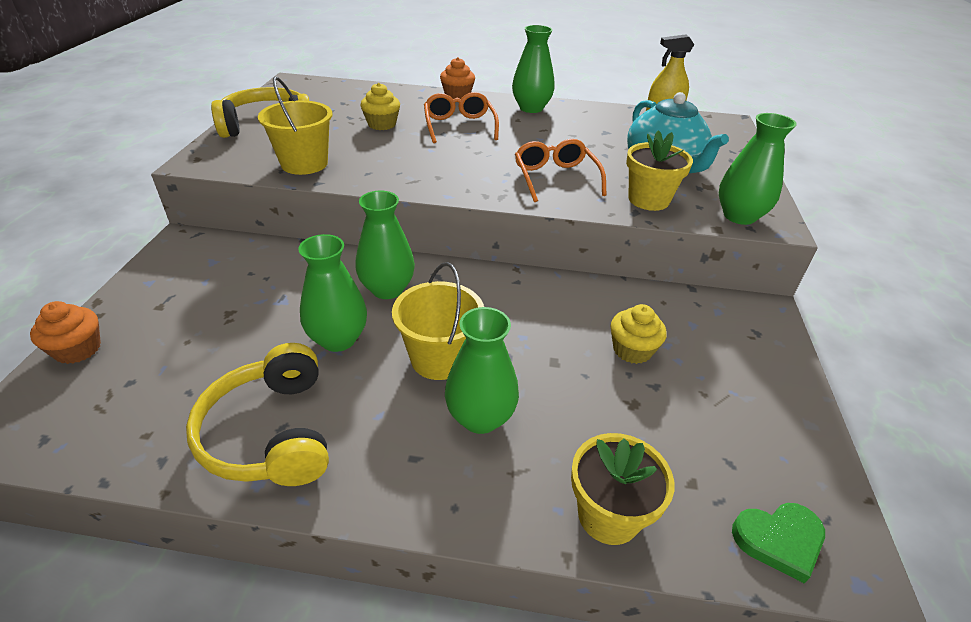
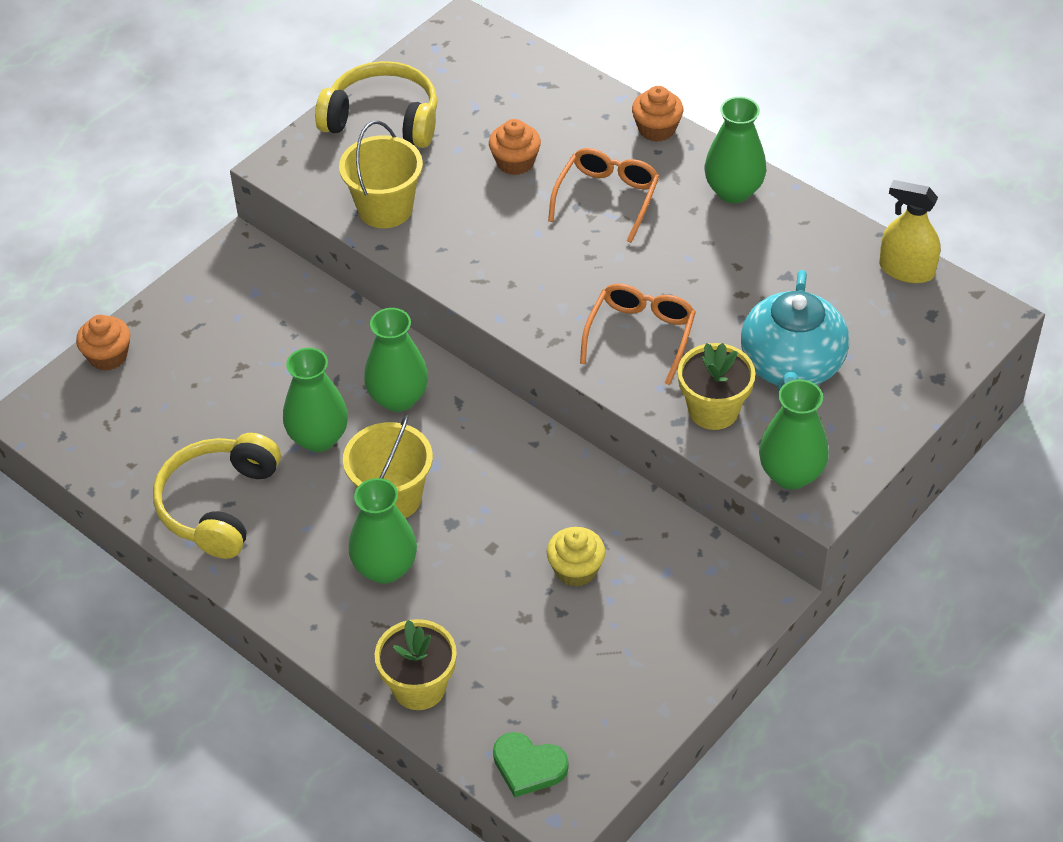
camera: 35 degrees right, 10 degrees up
yellow cupcake [360,83,400,130] -> orange cupcake [489,119,541,175]

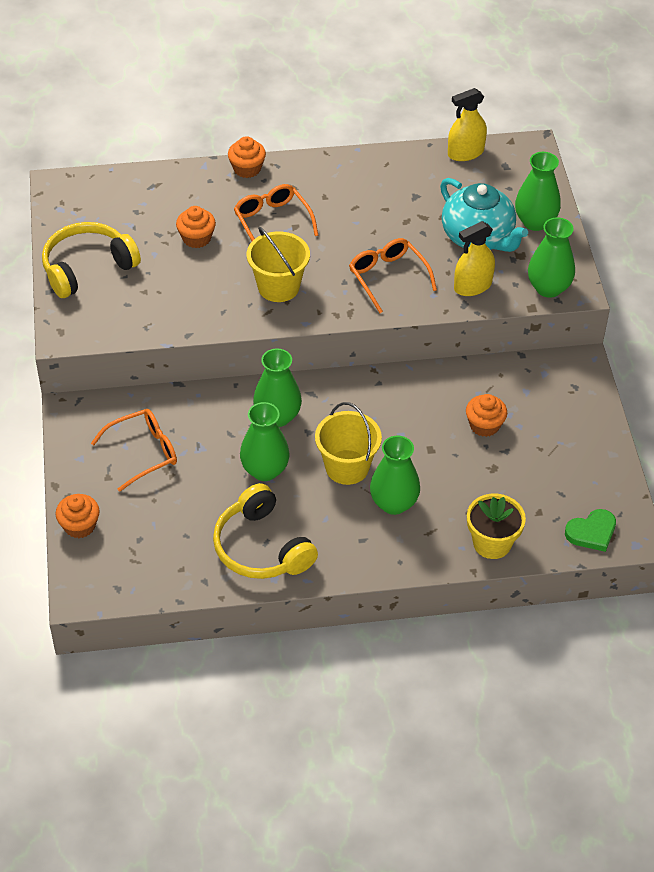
camera: 50 degrees left, 0 degrees up
yellow bucket [339,121,423,228] -> yellow bucket moved to [247,227,310,302]
yellow cupcake [546,527,606,587] -> orange cupcake [466,394,507,437]
yellow flower pot [678,343,755,430] -> yellow spray bottle [454,221,495,296]
green vase [704,97,767,203] -> green vase moved to [515,152,561,231]
none -> orange glasses [91,409,177,492]

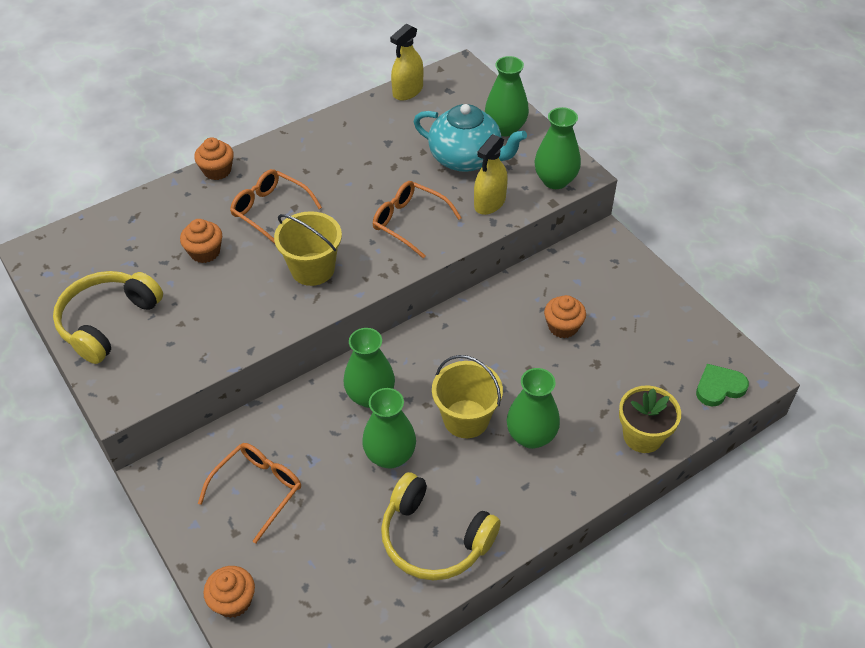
camera: 25 degrees left, 0 degrees up
green heart [565,509,616,552] -> green heart turned 150 degrees counterclockwise [696,364,749,407]

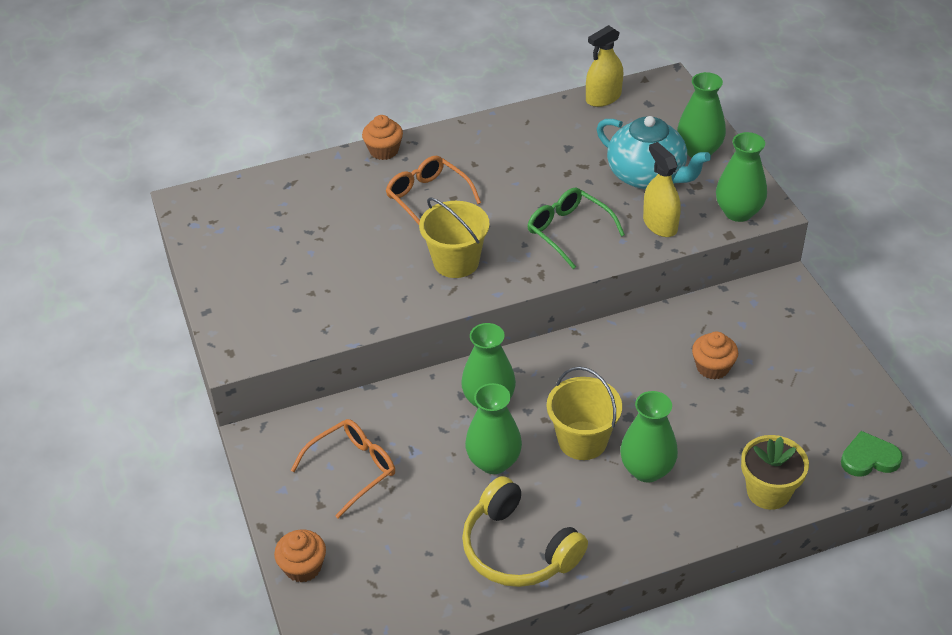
camera: 15 degrees right, 5 degrees down
yellow headphones [53,271,163,364] -> none
orange cupcake [180,219,222,263] -> none
orange glasses [373,181,461,259] -> green glasses [527,187,625,269]
yellow spray bottle [474,134,508,215] -> yellow spray bottle turned 105 degrees clockwise [643,142,681,237]

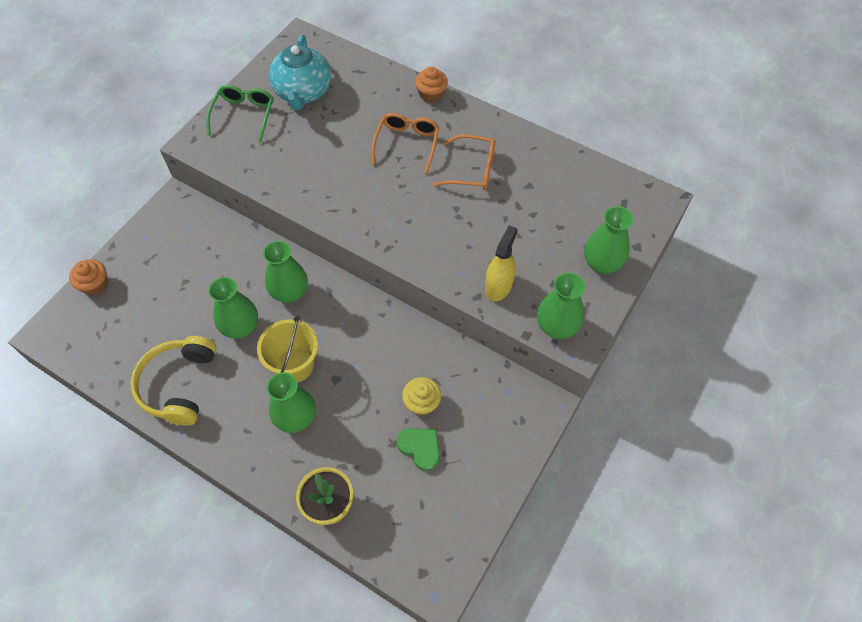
camera: 50 degrees right, 15 degrees up
orange glasses [290,419,395,519] -> orange glasses moved to [433,134,495,190]
yellow bucket [419,198,490,278] -> none
green glasses [527,187,625,269] -> green glasses moved to [206,85,273,143]
yellow spray bottle [586,25,623,107] -> none
turquoise teapot [597,116,711,189] -> turquoise teapot moved to [269,34,331,110]
orange cupcake [692,332,738,379] -> yellow cupcake [402,377,441,416]
green heart [841,431,903,477] -> green heart moved to [396,428,440,471]

